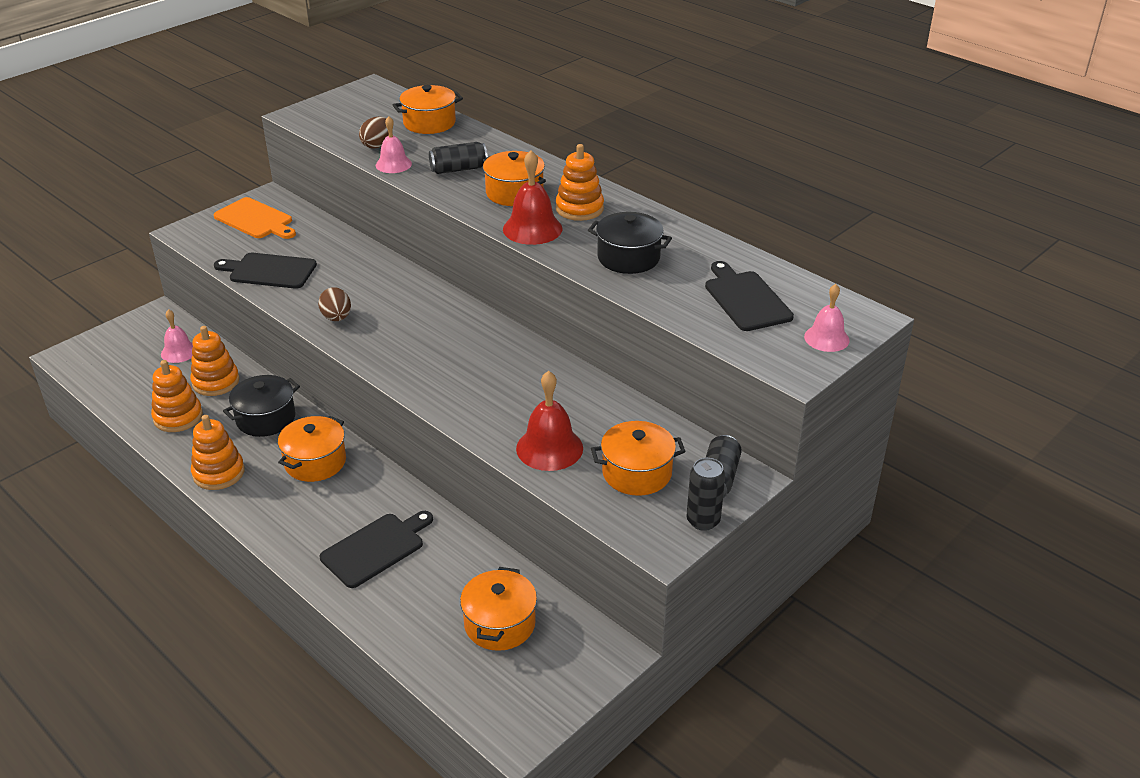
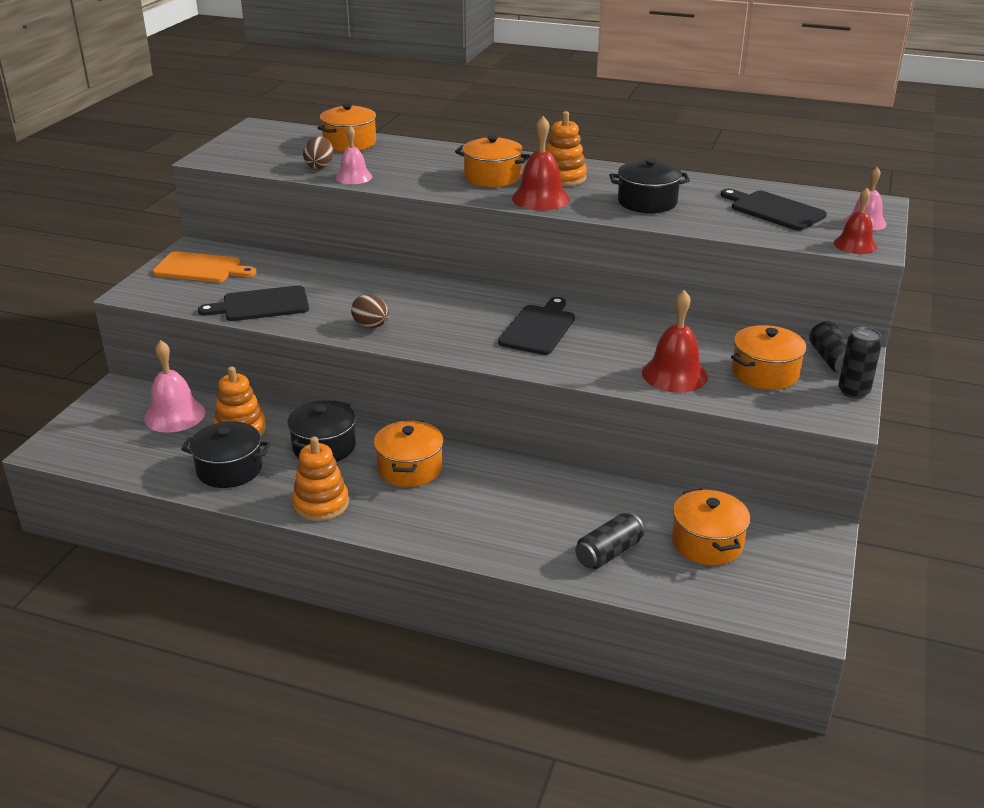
camera: 25 degrees left, 5 degrees down
orange stacking toy [151,360,203,432] -> black pot [181,422,271,488]
pink bell [161,309,193,363] -> pink bell [144,340,205,433], size x1.52
black cutting board [320,511,433,588] -> black cutting board moved to [498,297,575,355]
black can [429,142,488,174] -> black can moved to [575,512,645,569]
none -> red bell [834,188,877,254]

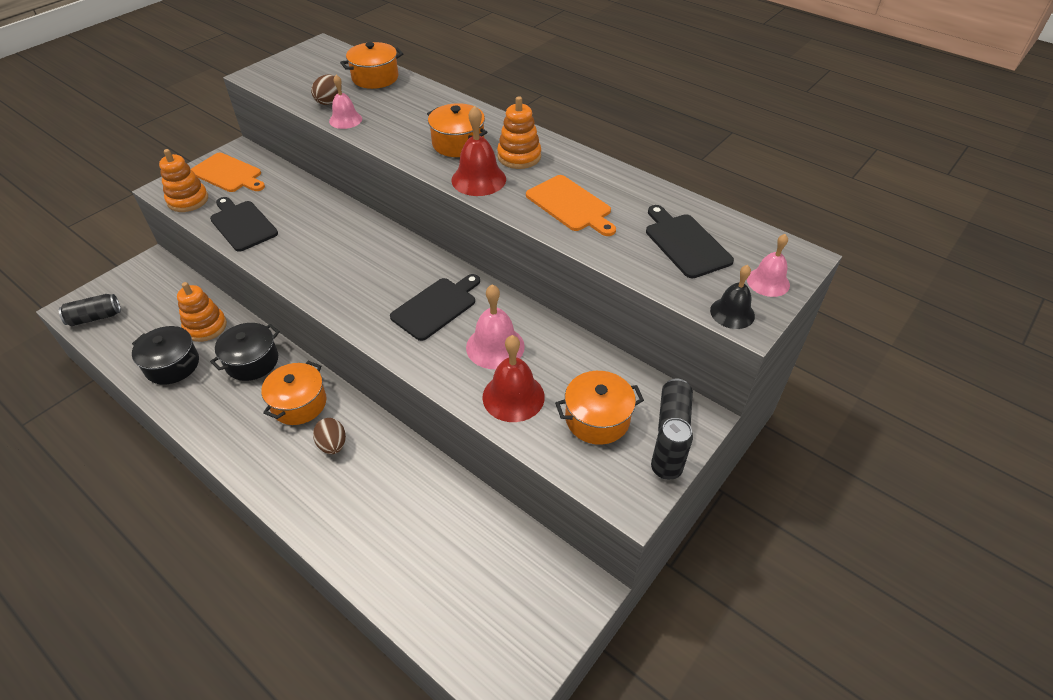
camera: 20 degrees right, 15 degrees up
pink bell [144,340,205,433] -> pink bell moved to [466,284,525,369]
black cutting board [198,285,309,321] -> black cutting board turned 45 degrees clockwise [210,197,278,252]
orange stacking toy [292,436,349,521] -> orange stacking toy moved to [159,149,208,212]
brown egg [351,294,389,328] -> brown egg moved to [313,418,346,454]
black can [575,512,645,569] -> black can moved to [59,294,121,326]
black pot [609,158,690,213] -> orange cutting board [526,175,616,236]
orange pot [672,488,750,565] -> none
red bell [834,188,877,254] -> black bell [710,265,755,329]

